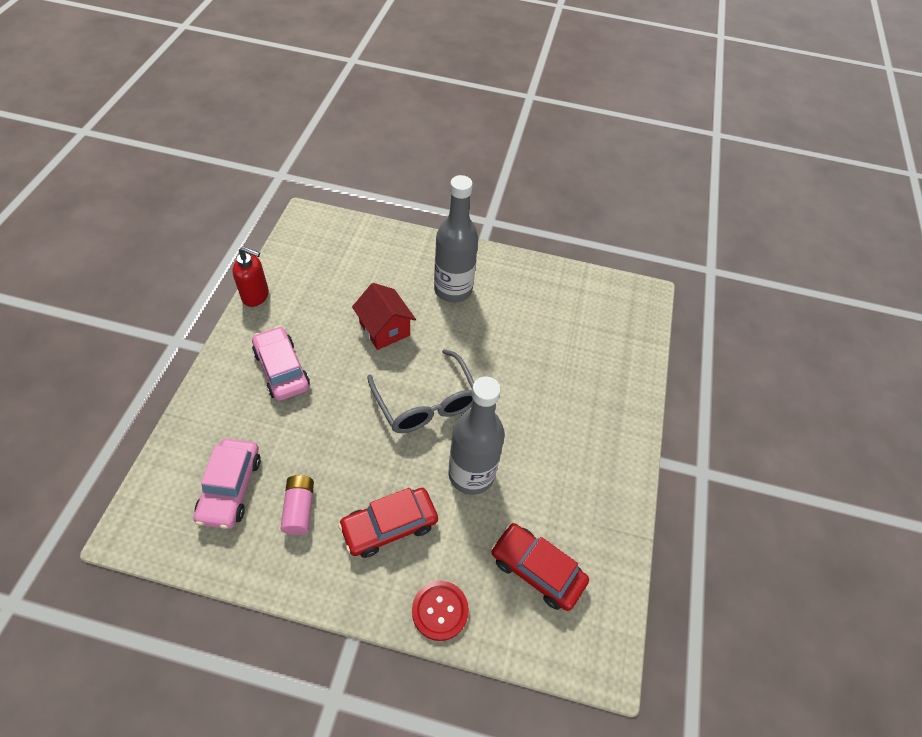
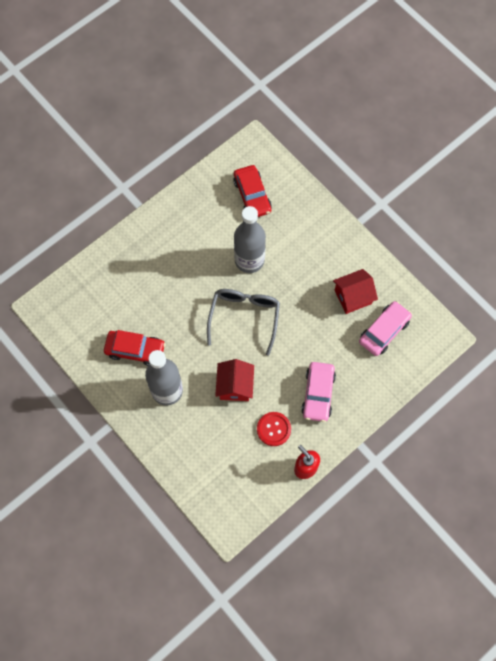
camera: 140 degrees left, 15 degrees up
pink battery [280,475,314,535] -> red house [333,269,378,314]
red car [338,488,438,558] -> red car moved to [104,330,166,366]
red button [412,581,469,641] -> red button moved to [257,412,291,446]

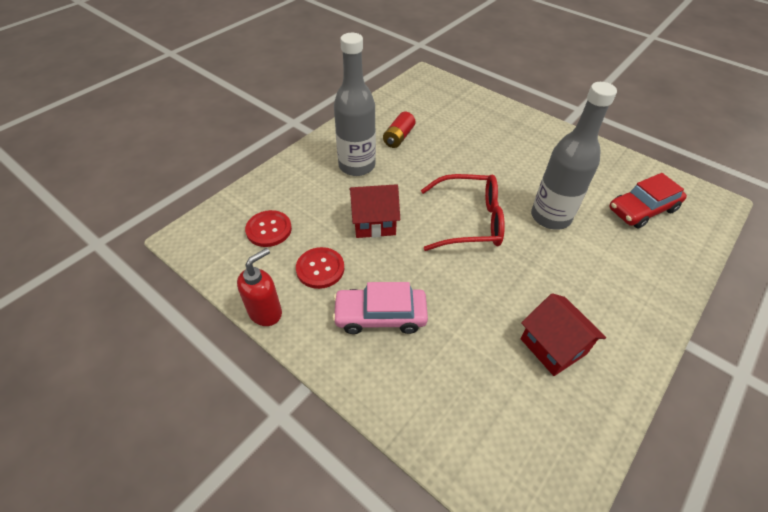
camera: 80 degrees right, 20 degrees down
red car [104,330,166,366] -> red battery [383,112,416,148]
grey glasses [207,289,280,356] -> red glasses [421,174,505,251]
pink car [359,301,412,356] -> none
none -> red button [245,210,292,247]

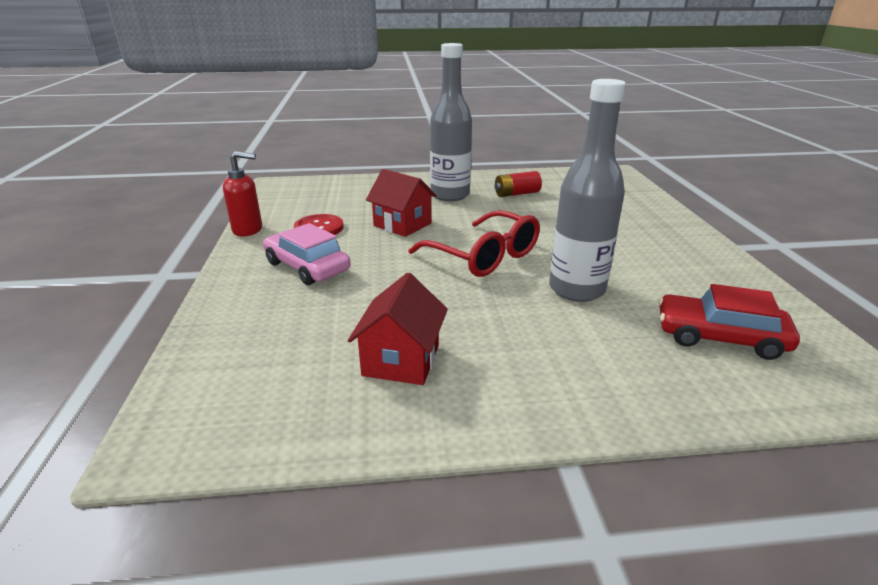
camera: 45 degrees right, 20 degrees down
red button [245,210,292,247] -> none

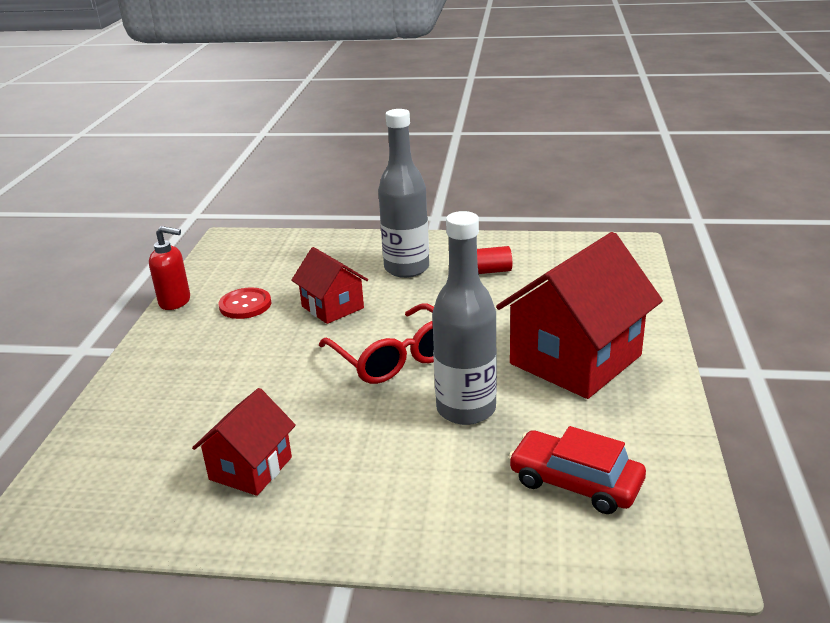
camera: 15 degrees right, 0 degrees up
pink car [263,223,351,285] -> none
none -> red house [496,232,663,399]

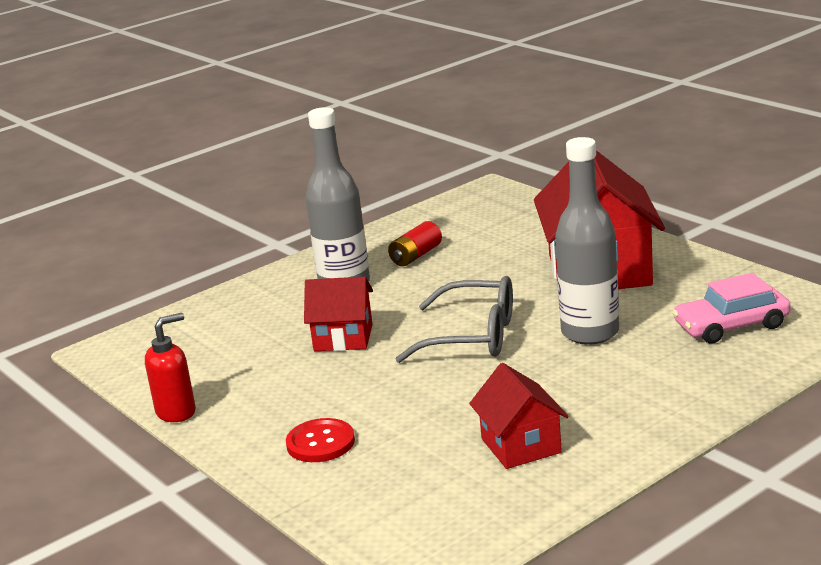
camera: 45 degrees left, 5 degrees down
red button [219,287,271,319] -> red button moved to [286,418,355,462]
red glasses [319,303,434,384] -> grey glasses [396,276,513,363]
red car [509,426,646,514] -> pink car [672,273,791,343]

